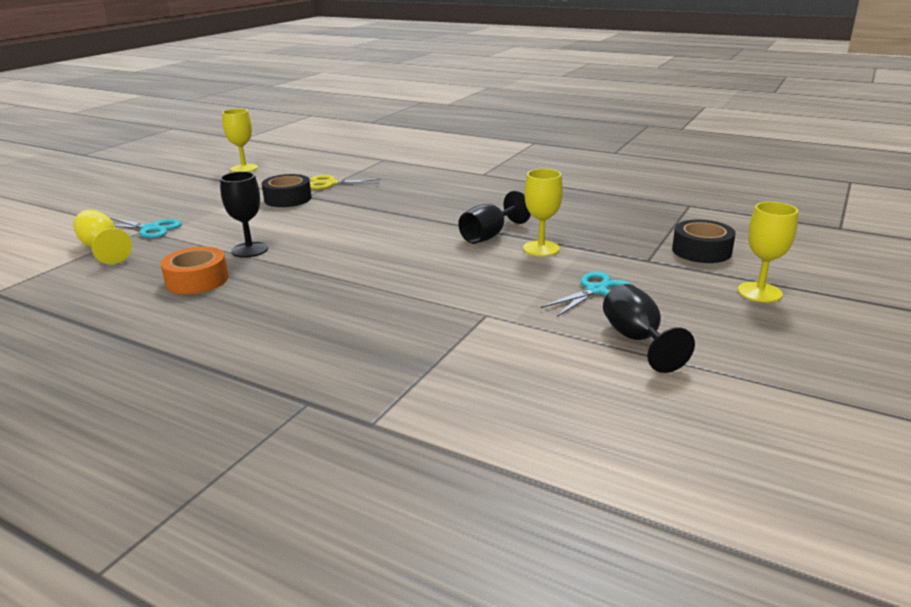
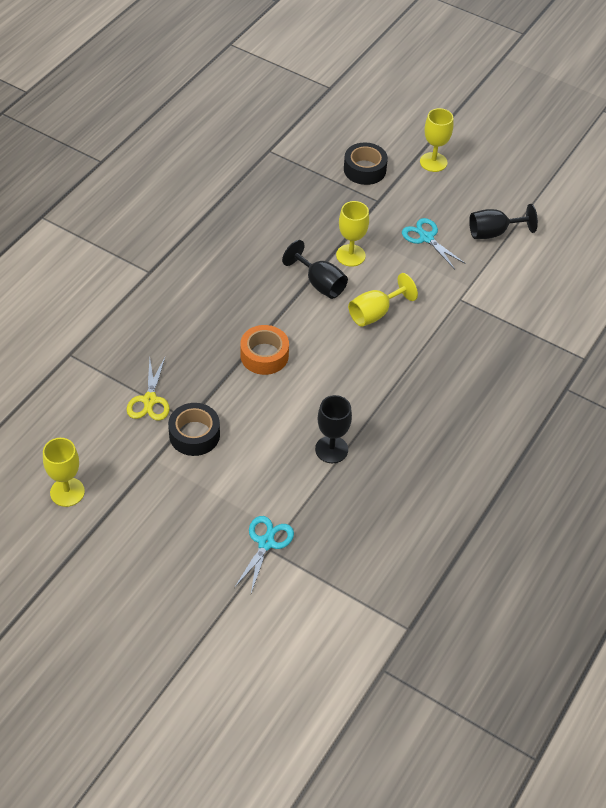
camera: 90 degrees left, 25 degrees up
yellow goblet [73,210,132,264] -> yellow goblet moved to [348,273,418,327]
orange tape [161,247,228,294] -> orange tape moved to [240,325,289,375]

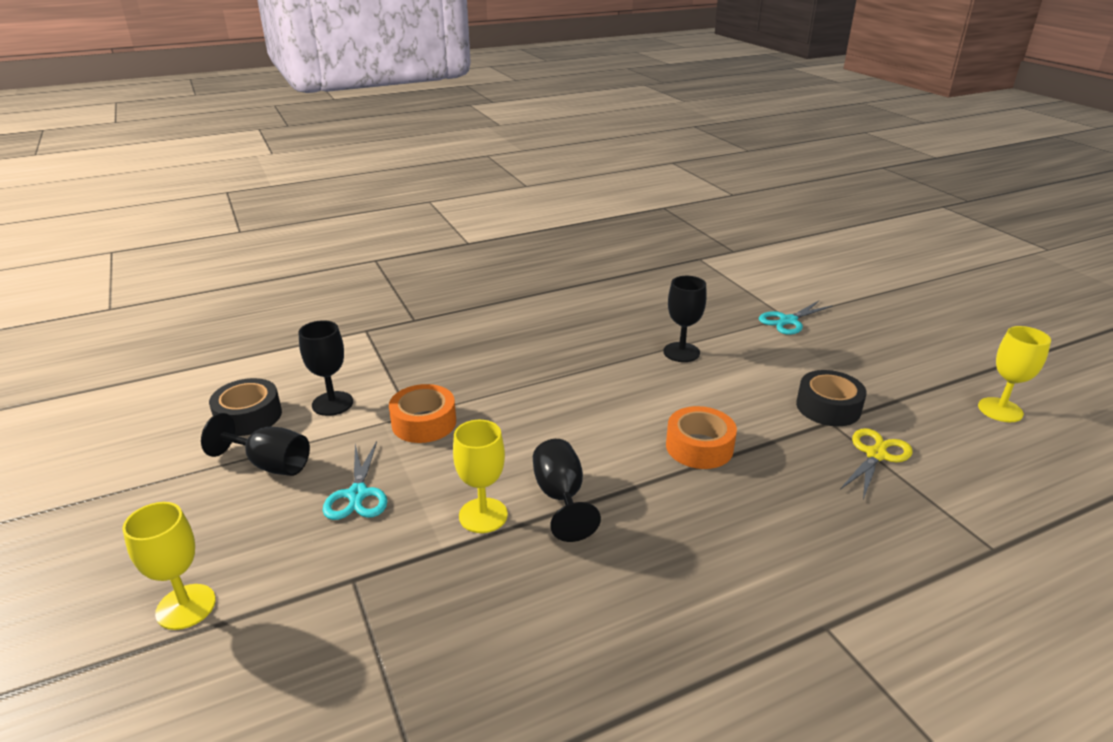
camera: 145 degrees left, 20 degrees down
black tape [344,143,388,185] -> black tape moved to [209,378,282,436]
yellow goblet [348,273,418,327] -> none
none -> black goblet [299,320,353,416]
none -> orange tape [389,384,456,443]

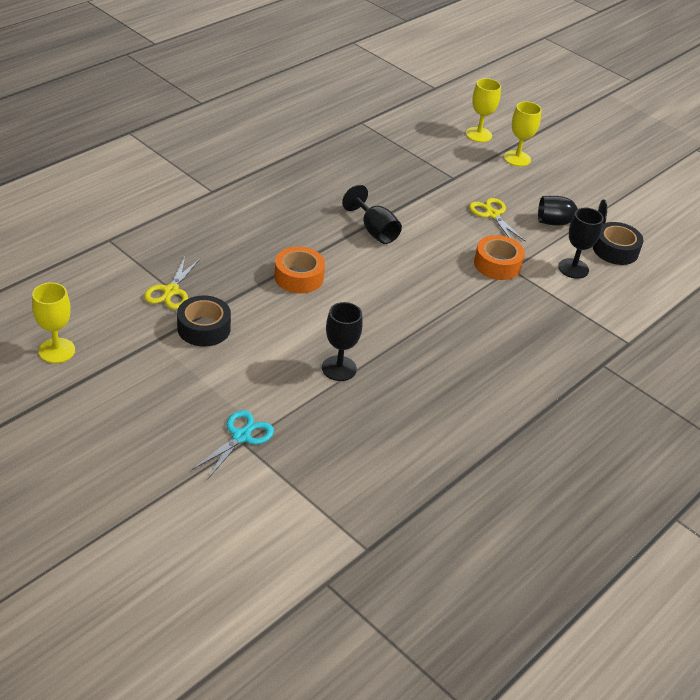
camera: 155 degrees right, 10 degrees up
turquoise scissors [323,441,387,520] -> yellow scissors [469,198,526,242]
yellow goblet [453,420,508,533] -> yellow goblet moved to [466,78,501,142]

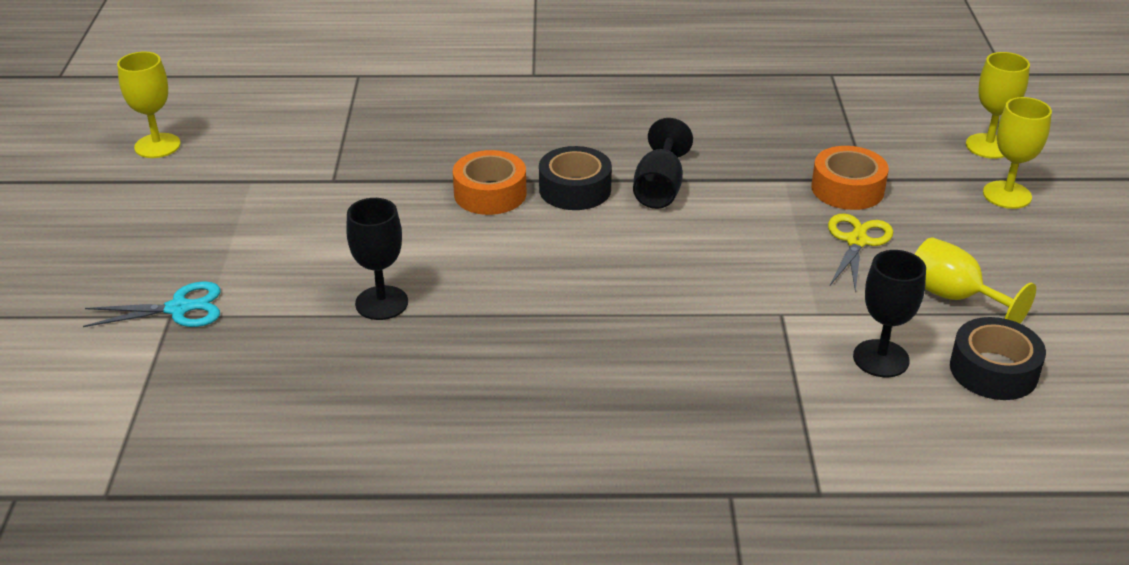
camera: 50 degrees right, 5 degrees down
yellow scissors [144,255,200,309] -> none
black tape [177,295,231,347] -> black tape moved to [539,146,612,210]
orange tape [474,235,525,280] -> orange tape moved to [811,146,889,210]
black goblet [538,196,607,225] -> yellow goblet [915,237,1036,324]

